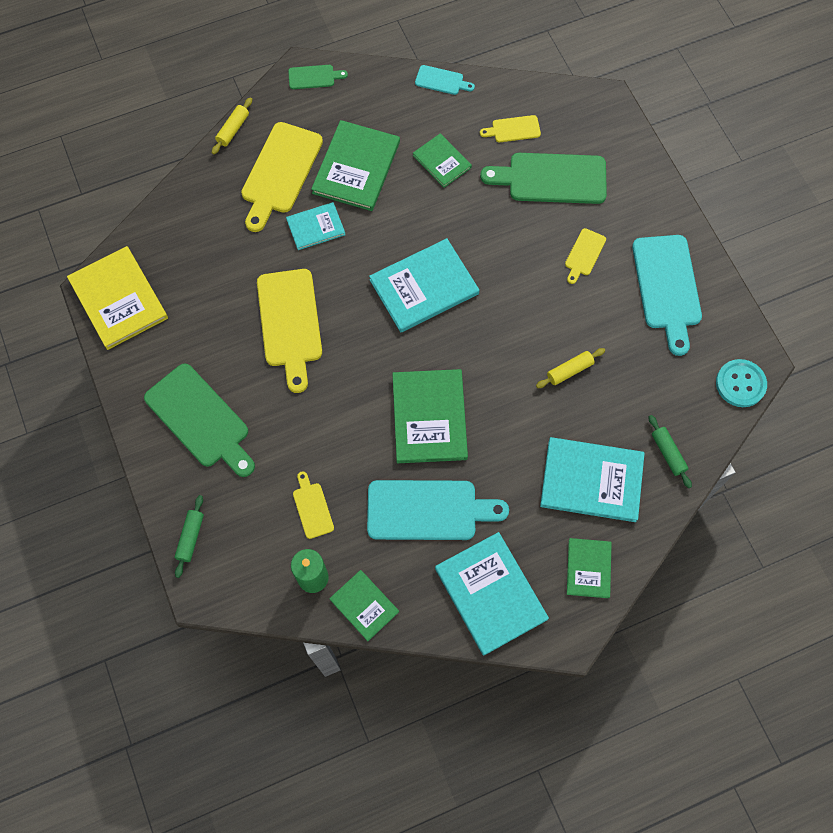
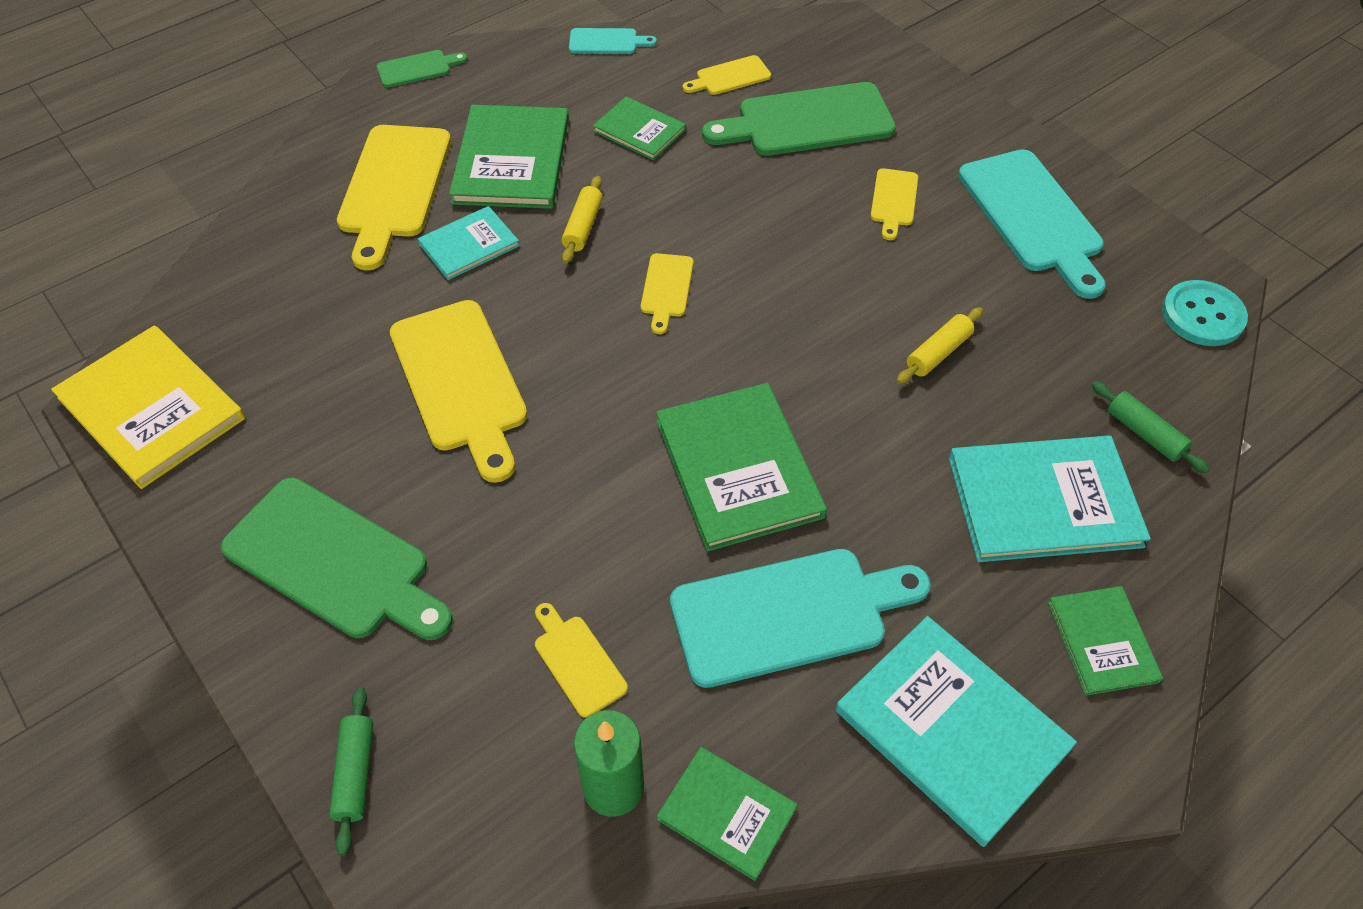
camera: 15 degrees left, 15 degrees down
yellow rolling pin [212,97,252,154] -> yellow rolling pin moved to [562,176,603,264]
turquoise book [369,238,479,332] -> yellow cutting board [641,253,694,334]

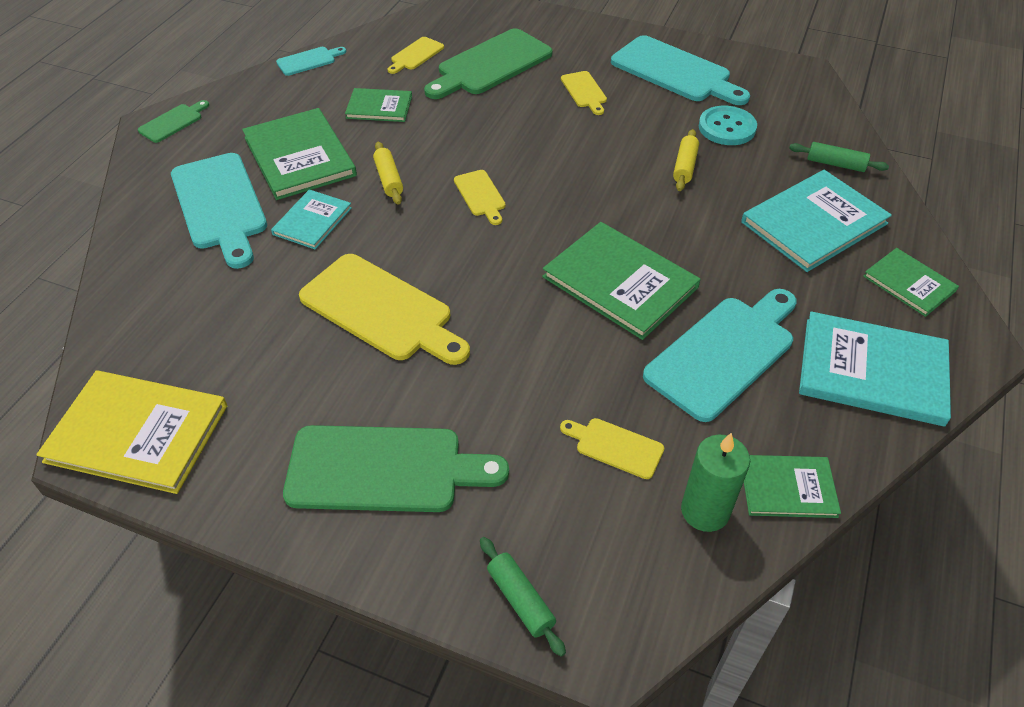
camera: 30 degrees left, 5 degrees down
yellow cutting board [337,125,451,270] -> turquoise cutting board [171,153,267,269]
turquoise button [1162,280,1248,346] -> turquoise button moved to [699,106,757,145]

